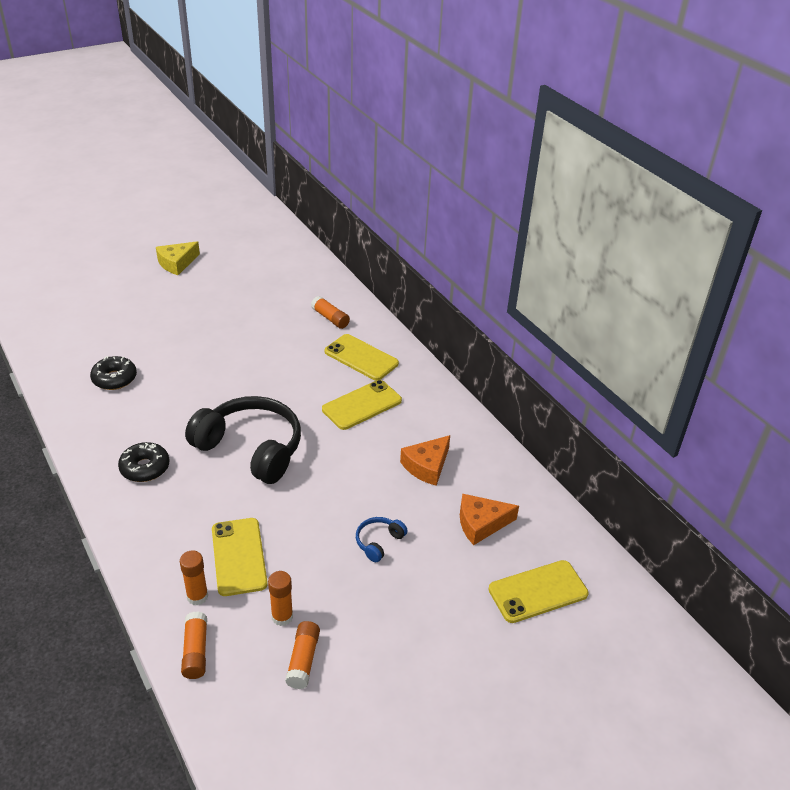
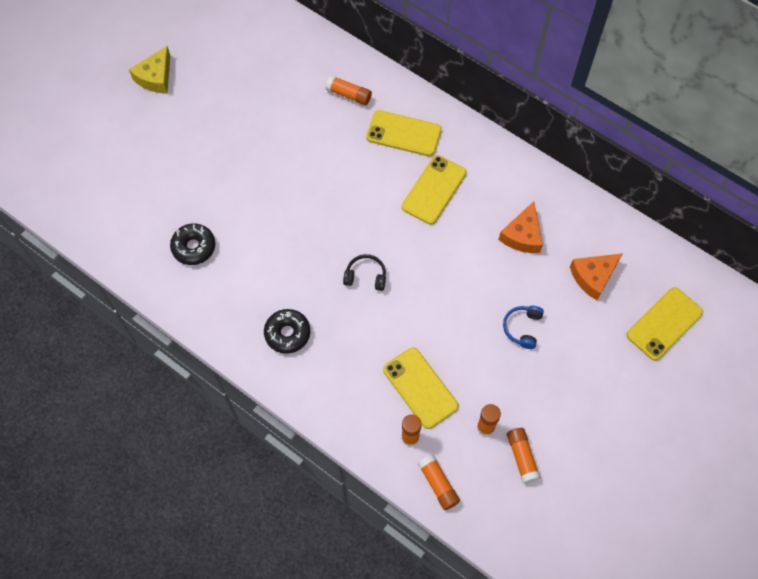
camera: 20 degrees left, 25 degrees up
black headphones [185,396,301,484] -> black headphones [343,254,386,291], size x0.42

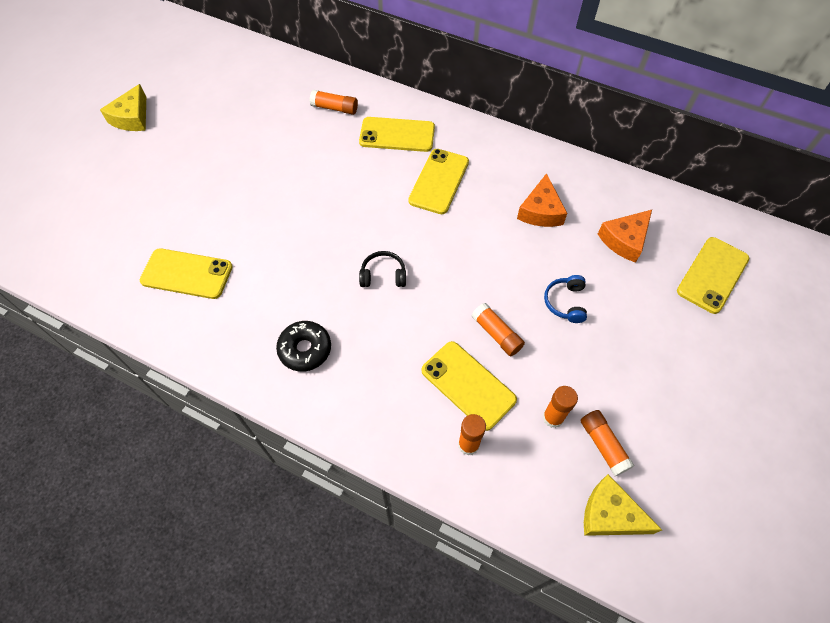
camera: 10 degrees left, 5 degrees down
black donut [170,223,215,265] -> yellow phone [140,248,233,299]
orange glue stick [418,455,460,510] -> orange glue stick moved to [472,303,525,356]
none -> yellow cheese [584,474,662,536]

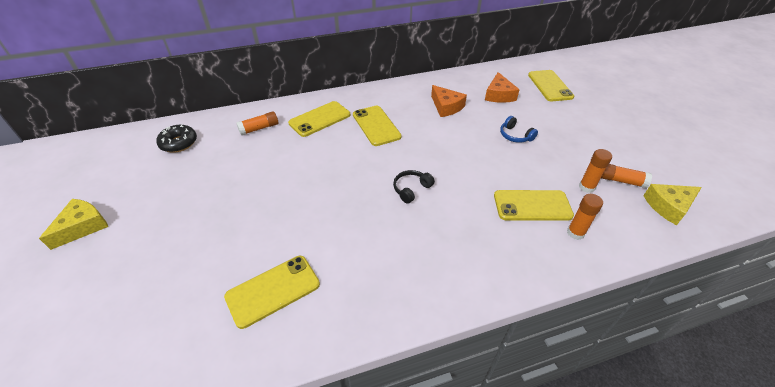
camera: 45 degrees left, 15 degrees down
yellow cheese [100,84,146,131] -> yellow cheese turned 120 degrees counterclockwise [39,199,108,250]
black donut [276,321,331,372] -> black donut moved to [156,124,197,153]
orange glue stick [472,303,525,356] -> none

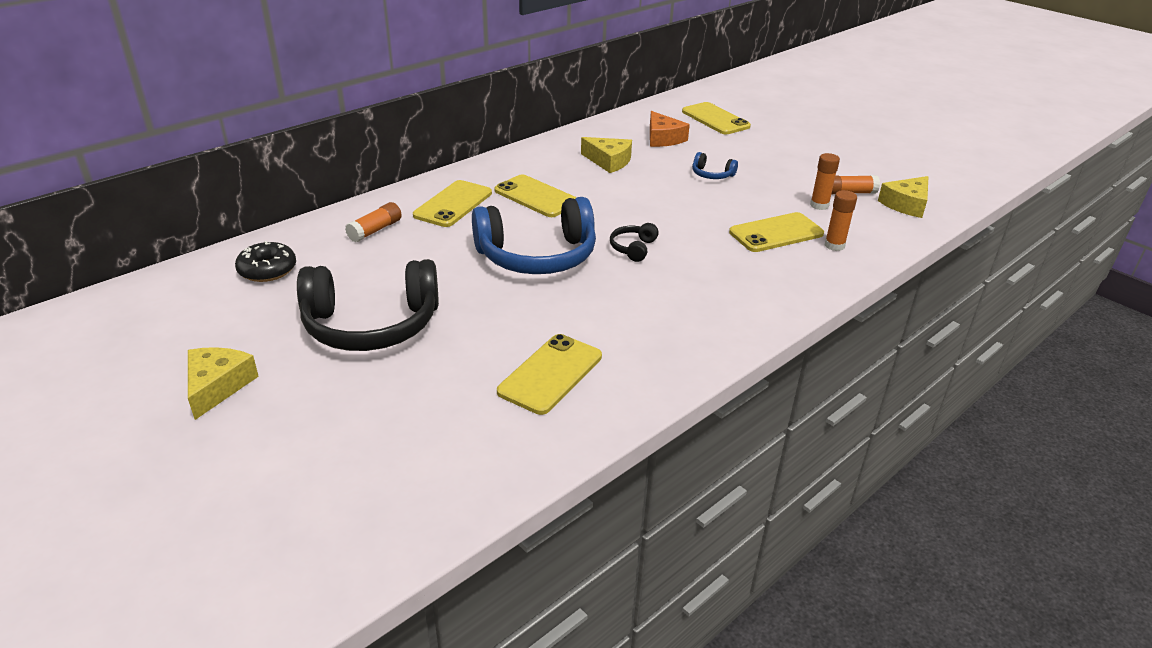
camera: 25 degrees left, 10 degrees down
orange cheese [431,85,467,117] -> yellow cheese [581,137,632,173]
none -> black headphones [297,259,439,351]
none -> blue headphones [472,197,596,274]

